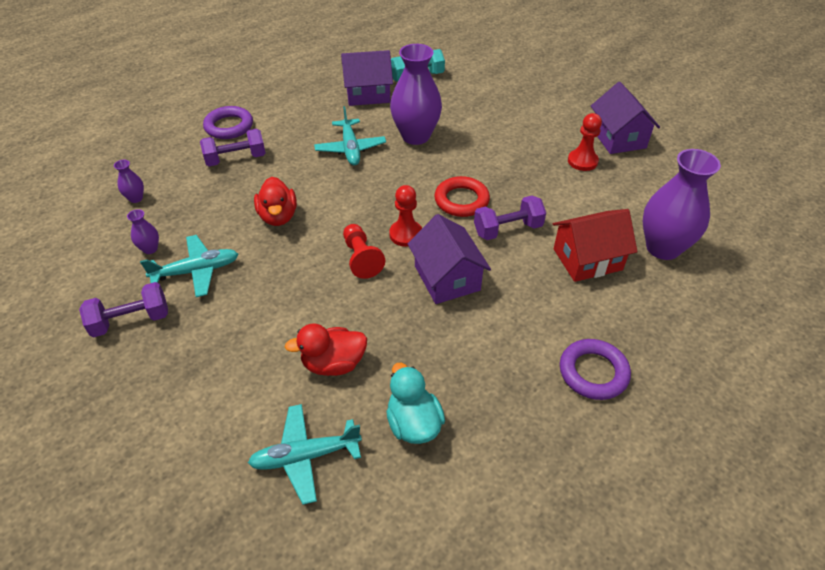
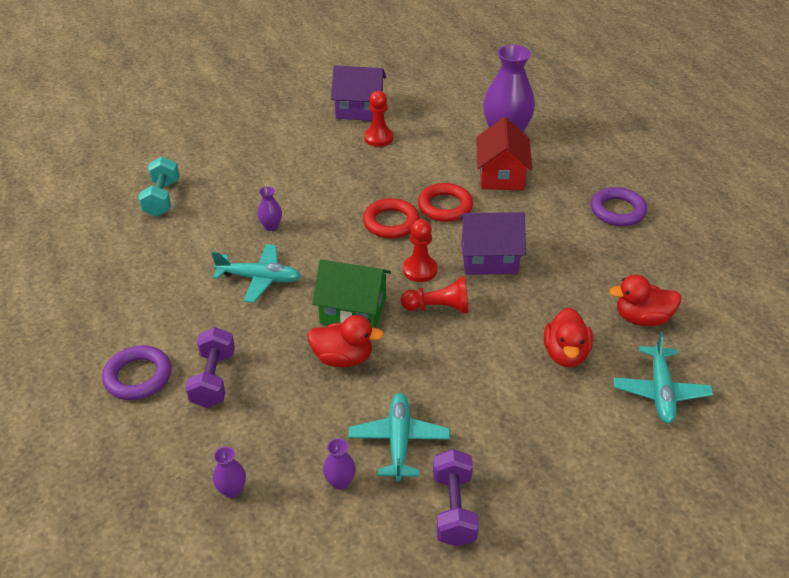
camera: 70 degrees left, 5 degrees down
purple house [341,50,393,106] -> none
turquoise duck [386,363,445,444] -> red duck [609,275,681,326]
purple vase [390,44,442,145] -> purple vase [257,187,282,231], size x0.43
purple dumbbell [474,196,546,240] -> red ring [418,183,473,222]
none -> green house [312,260,391,328]

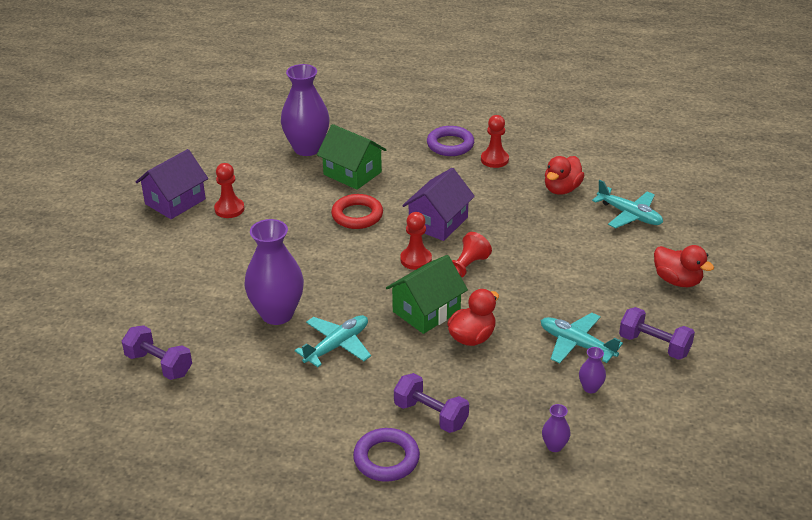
camera: 55 degrees left, 5 degrees down
turquoise dumbbell [138,157,180,217] -> purple dumbbell [122,325,192,380]
purple vase [257,187,282,231] -> purple vase [244,219,304,325], size x2.34
red ring [363,198,419,239] -> none
red house [476,117,533,190] -> green house [317,124,387,190]
red duck [544,308,593,367] -> red duck moved to [654,245,714,287]
none -> red pawn [481,115,509,168]

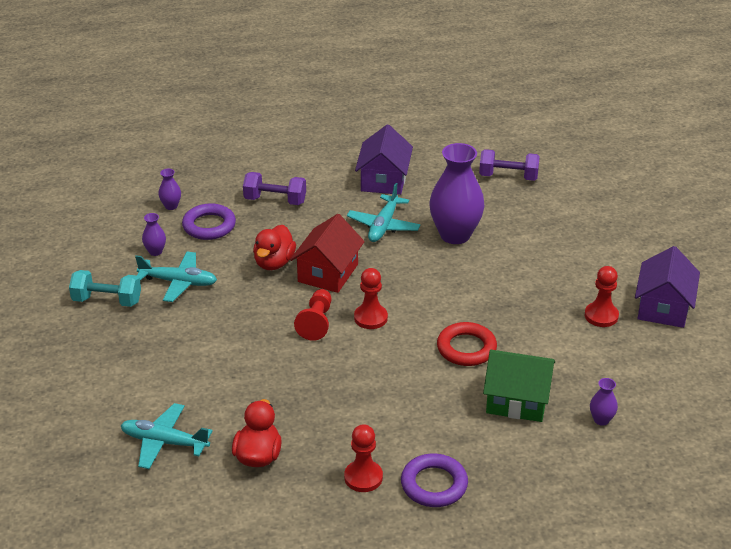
camera: 155 degrees right, 0 degrees up
purple vase [281,64,330,156] -> purple vase [590,378,618,426], size x0.43
purple ring [353,428,420,482] -> purple ring moved to [182,203,236,240]
green house [386,255,468,334] -> red house [290,214,365,293]
purple house [402,168,475,241] -> purple house moved to [355,124,413,195]
purple dumbbell [619,307,695,360] -> turquoise dumbbell [69,270,141,307]
red duck [654,245,714,287] -> none

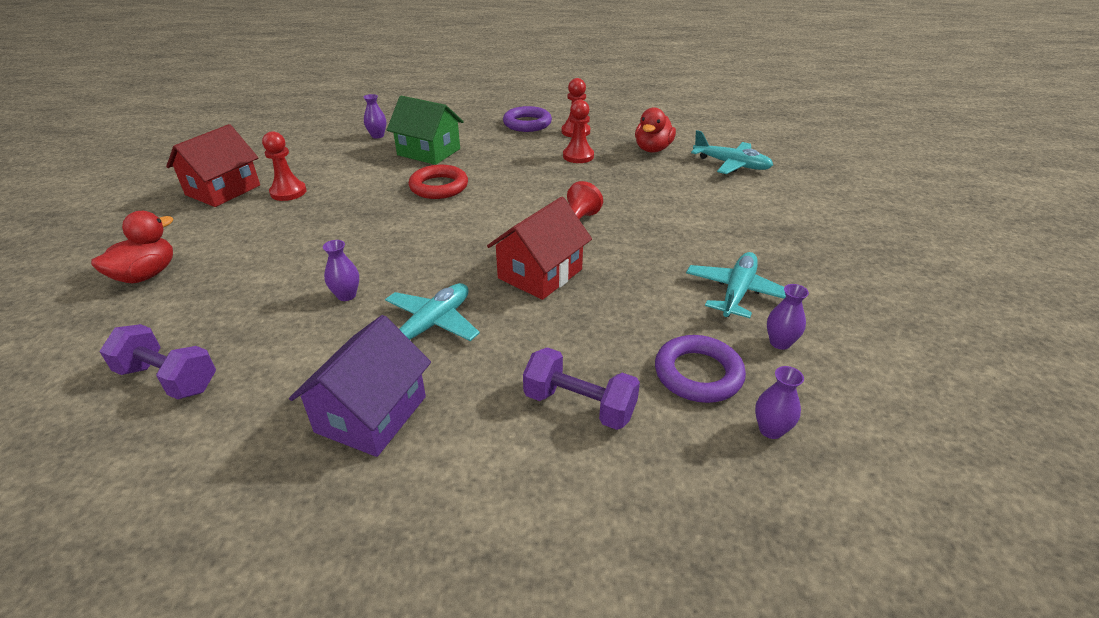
camera: 165 degrees left, 0 degrees up
turquoise dumbbell [69,270,141,307] -> none
turquoise plane [135,252,217,302] -> turquoise plane turned 90 degrees clockwise [686,252,786,318]
red duck [253,225,296,270] -> red duck moved to [91,211,173,283]
red pawn [354,268,388,329] -> red pawn moved to [563,100,594,163]
purple vase [429,143,484,244] -> purple vase [323,240,359,301], size x0.43
purple house [635,246,700,328] -> red house [166,124,260,207]

